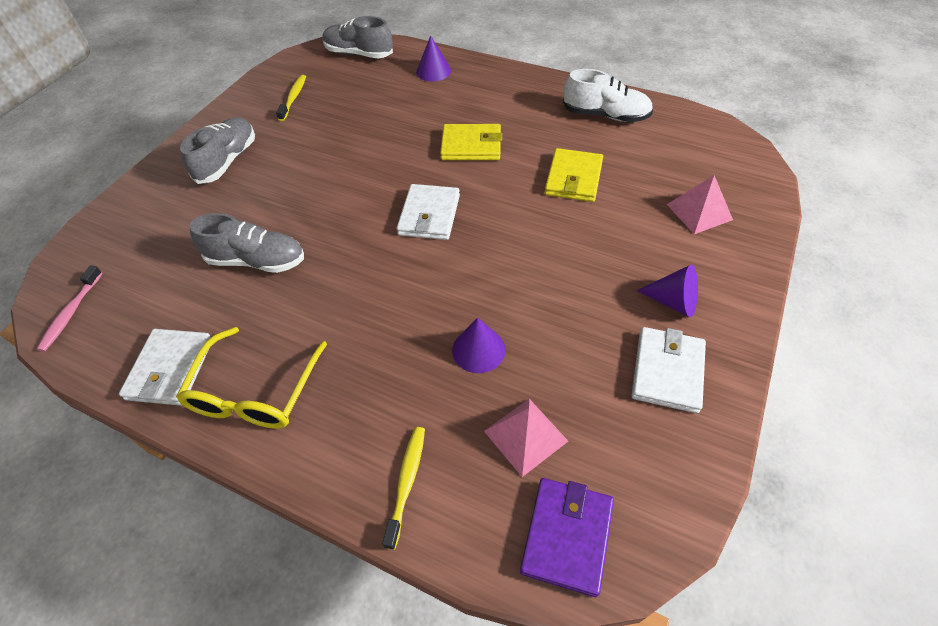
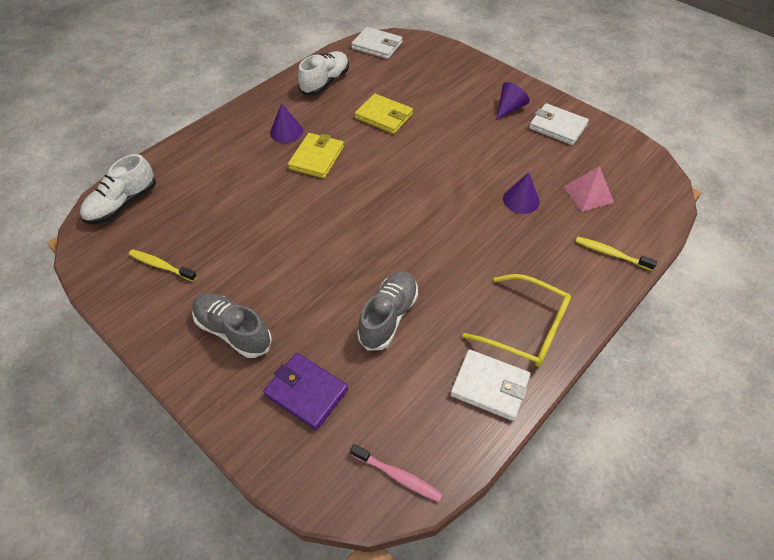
camera: 75 degrees left, 0 degrees up
grey shoe [322,16,393,59] -> white shoe [80,154,156,224]
white wallet [397,184,460,240] -> white wallet moved to [351,27,402,59]
purple cone [416,35,451,82] -> purple cone moved to [270,103,303,143]
purple wallet [520,478,614,597] -> purple wallet moved to [263,353,348,430]
pink pyramid [667,175,733,234] -> none

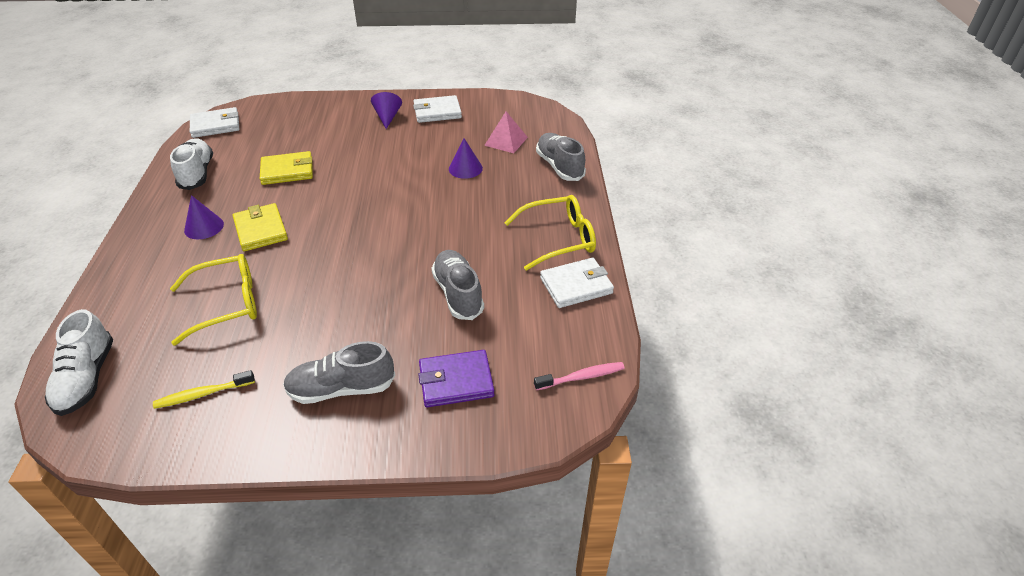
camera: 45 degrees left, 10 degrees down
yellow toothbrush [575,237,657,271] -> grey shoe [536,133,586,181]
none -> yellow glasses [170,254,257,346]

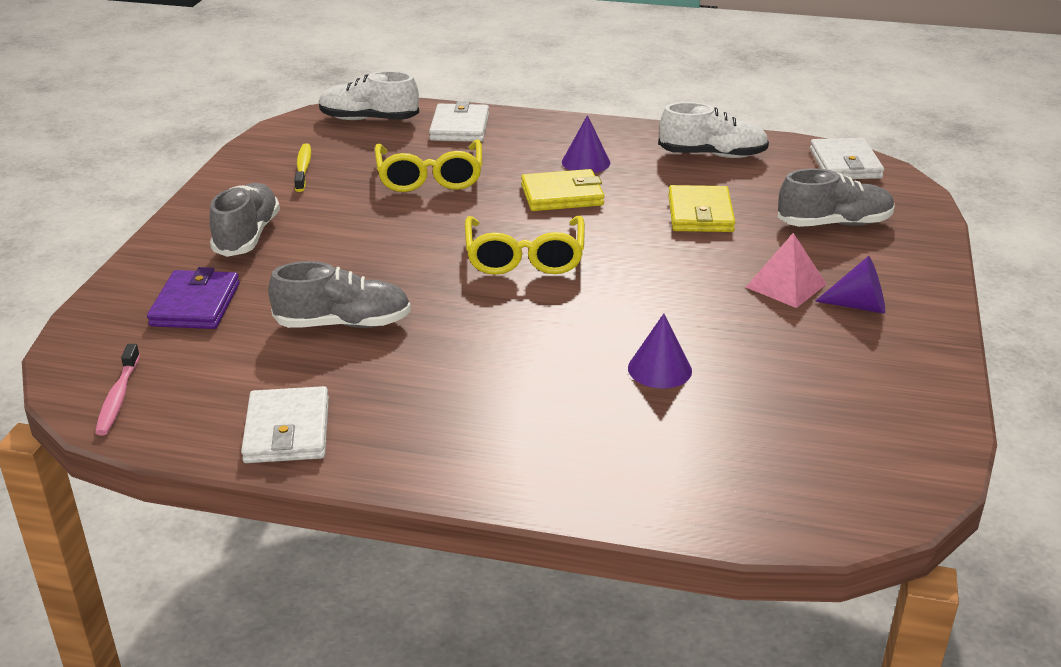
camera: 105 degrees right, 10 degrees down
white wallet [413,95,462,123] -> white wallet moved to [429,101,489,142]
pink pyramid [484,112,528,153] -> pink pyramid moved to [746,233,826,308]
yellow glasses [505,195,596,271] -> yellow glasses moved to [465,216,585,275]
grey shoe [536,133,586,181] -> grey shoe moved to [777,168,895,227]

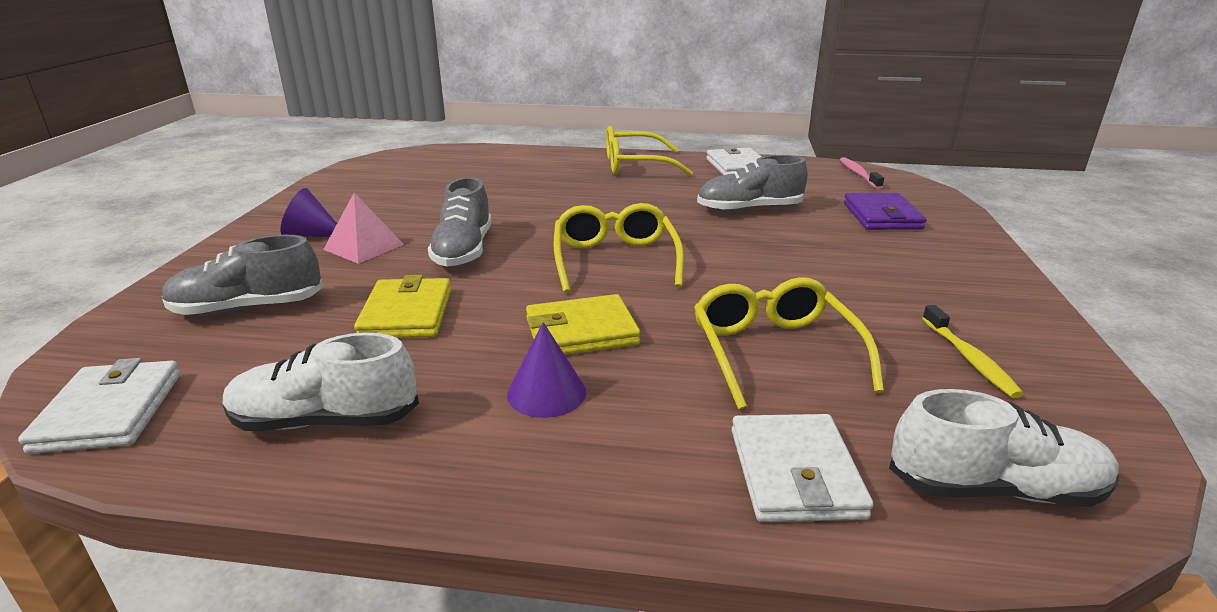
camera: 175 degrees right, 5 degrees down
grey shoe [210,183,280,257] -> grey shoe moved to [428,177,492,267]
purple cone [628,314,692,388] -> none
none -> yellow glasses [606,126,693,176]

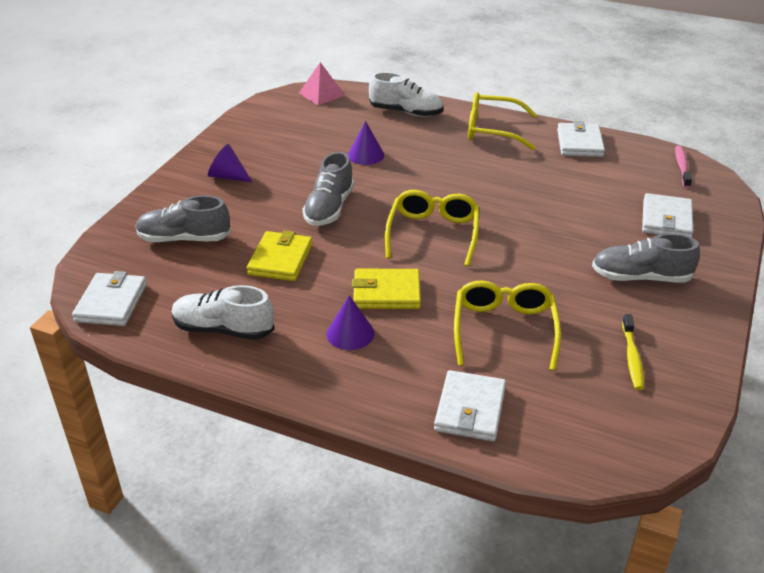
camera: 15 degrees right, 10 degrees up
pink pyramid [323,193,404,264] -> pink pyramid moved to [299,62,345,105]
grey shoe [697,155,808,213] -> grey shoe moved to [592,233,700,283]
purple wallet [844,193,926,230] -> white wallet [642,193,693,237]
white shoe [889,389,1119,507] -> white shoe moved to [369,72,443,117]
none -> purple cone [348,121,384,165]

